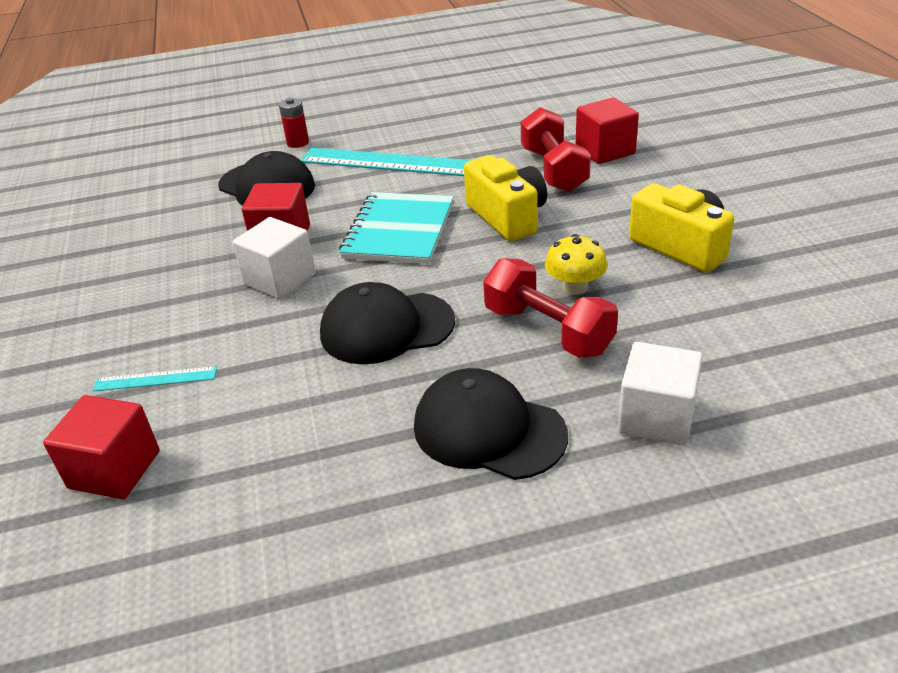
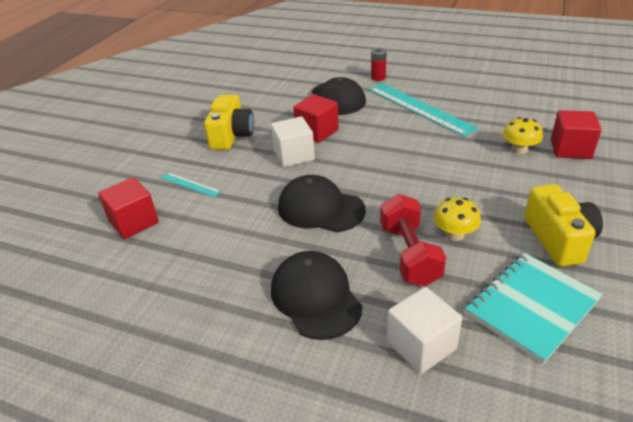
camera: 35 degrees right, 0 degrees up
turquoise notebook [339,192,454,264] -> turquoise notebook moved to [465,253,603,364]
yellow camera [464,155,547,241] -> yellow camera moved to [204,95,254,150]
red dumbbell [521,107,591,192] -> yellow mushroom [502,117,543,154]

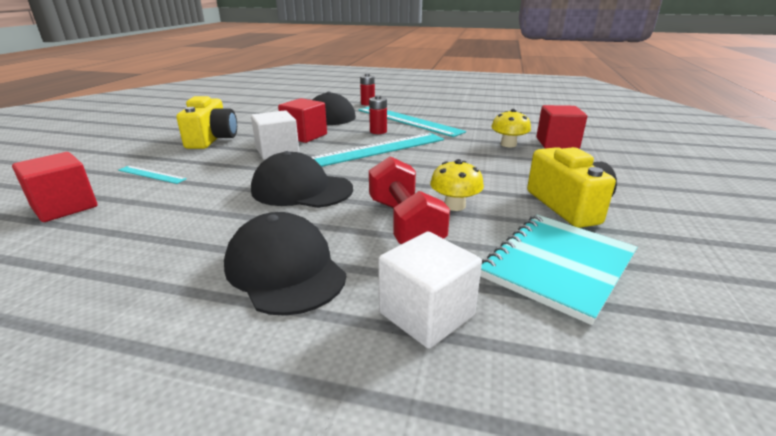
camera: 10 degrees left, 10 degrees down
none -> turquoise ruler [311,133,444,167]
none -> red battery [369,95,387,134]

